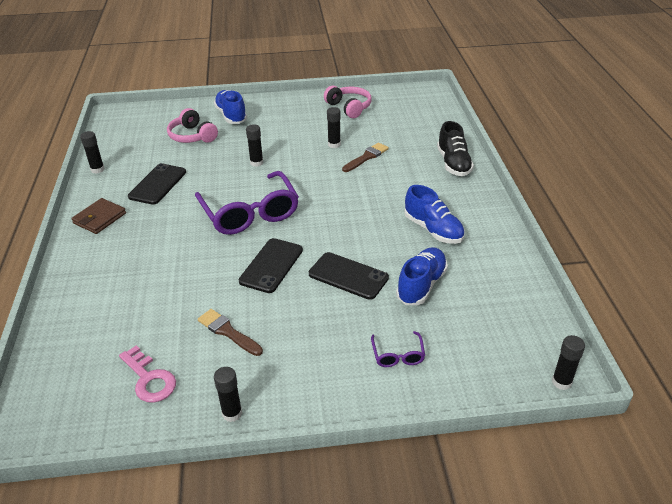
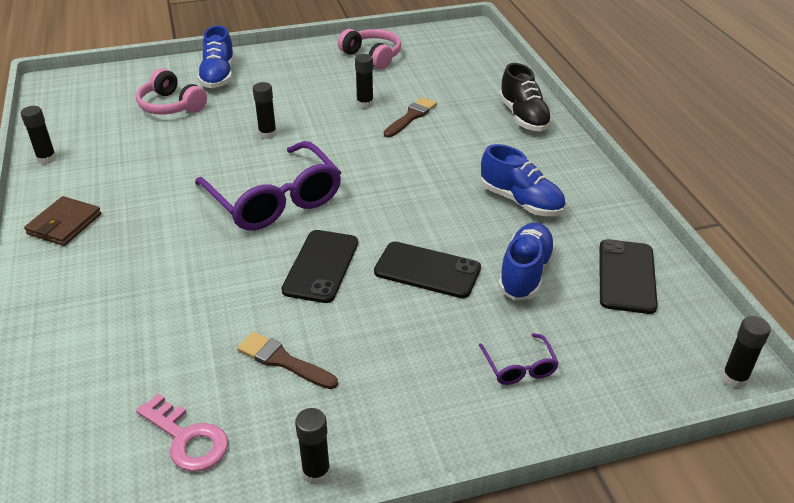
camera: 10 degrees left, 0 degrees up
black phone [128,163,186,205] -> black phone moved to [599,239,658,314]
blue shoe [214,90,247,124] -> blue shoe turned 150 degrees counterclockwise [197,25,234,88]

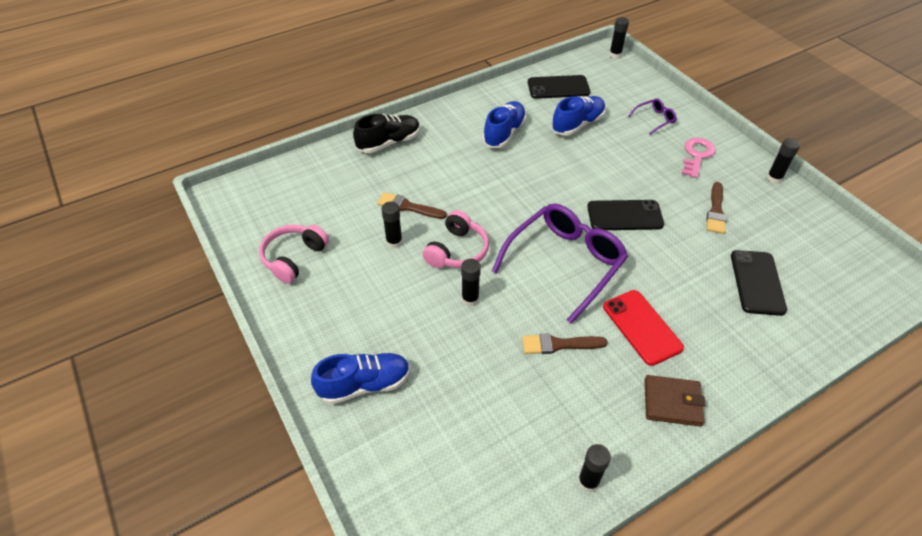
camera: 105 degrees left, 10 degrees up
pink headphones [136,68,207,115] -> pink headphones moved to [423,210,489,268]
pink key [136,394,228,472] -> pink key moved to [682,138,715,178]
black phone [374,242,481,298] -> black phone moved to [731,250,787,316]
blue shoe [498,222,556,300] -> blue shoe turned 135 degrees clockwise [551,96,605,136]
none -> brown brush [522,333,608,354]
none -> red phone [603,290,684,366]

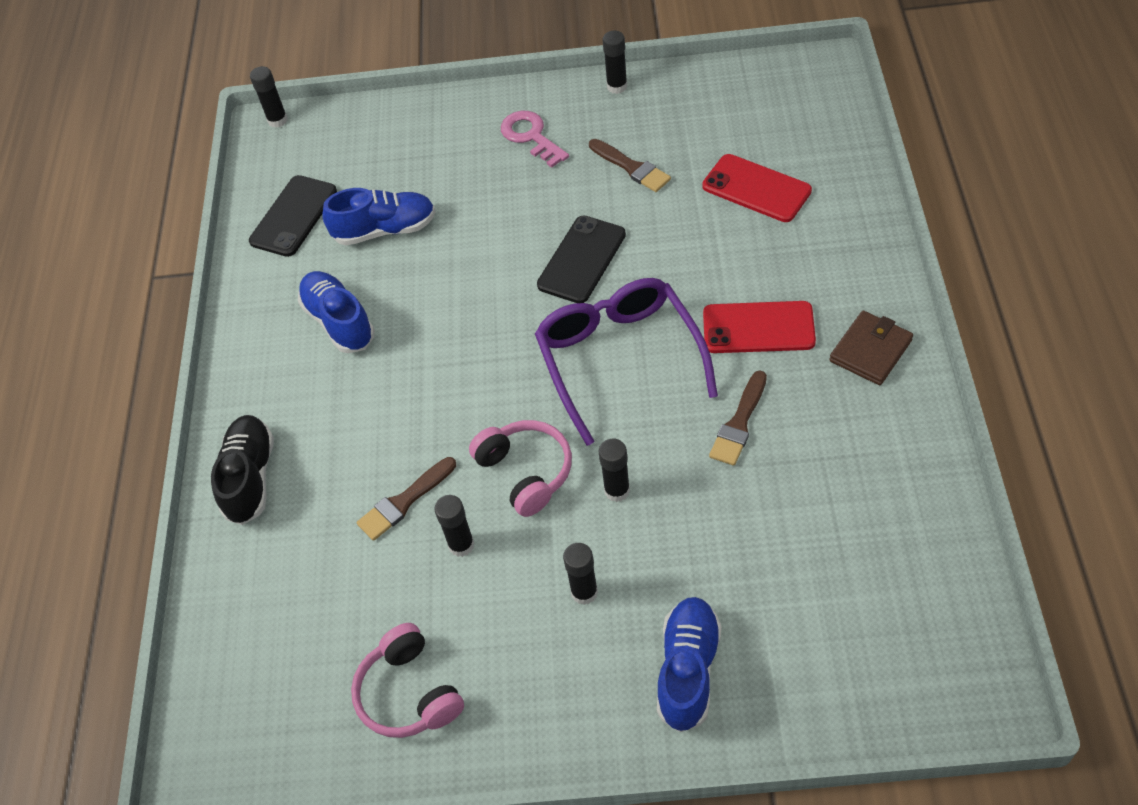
camera: 55 degrees left, 5 degrees up
blue shoe [551,96,605,136] -> blue shoe turned 90 degrees clockwise [322,188,436,246]
black glue stick [578,444,611,492] -> black glue stick moved to [563,543,598,605]
purple glasses [629,98,677,135] -> none
black phone [731,250,787,316] -> red phone [702,154,812,222]

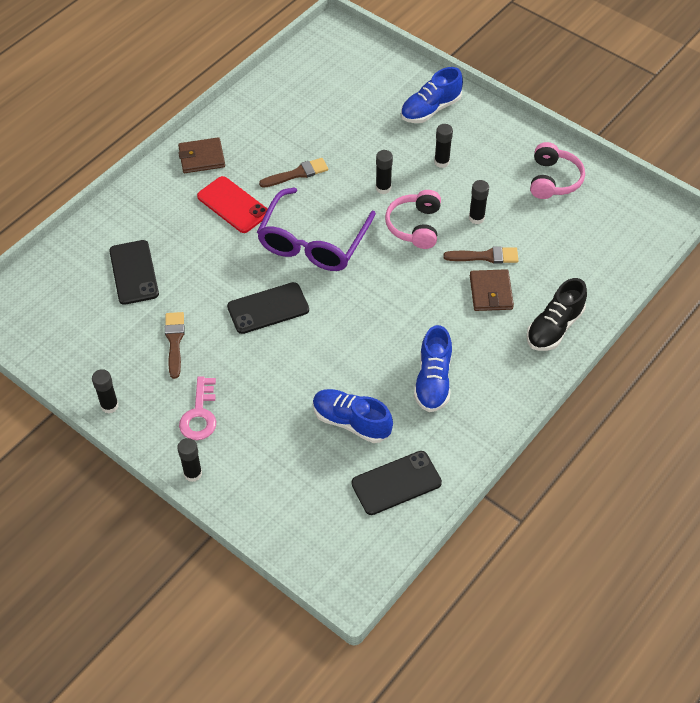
camera: 145 degrees left, 0 degrees up
black glue stick [250,66,288,128] -> black glue stick moved to [177,438,202,482]
red phone [702,154,812,222] -> black phone [109,240,159,305]
none -> brown wallet [470,269,514,311]

